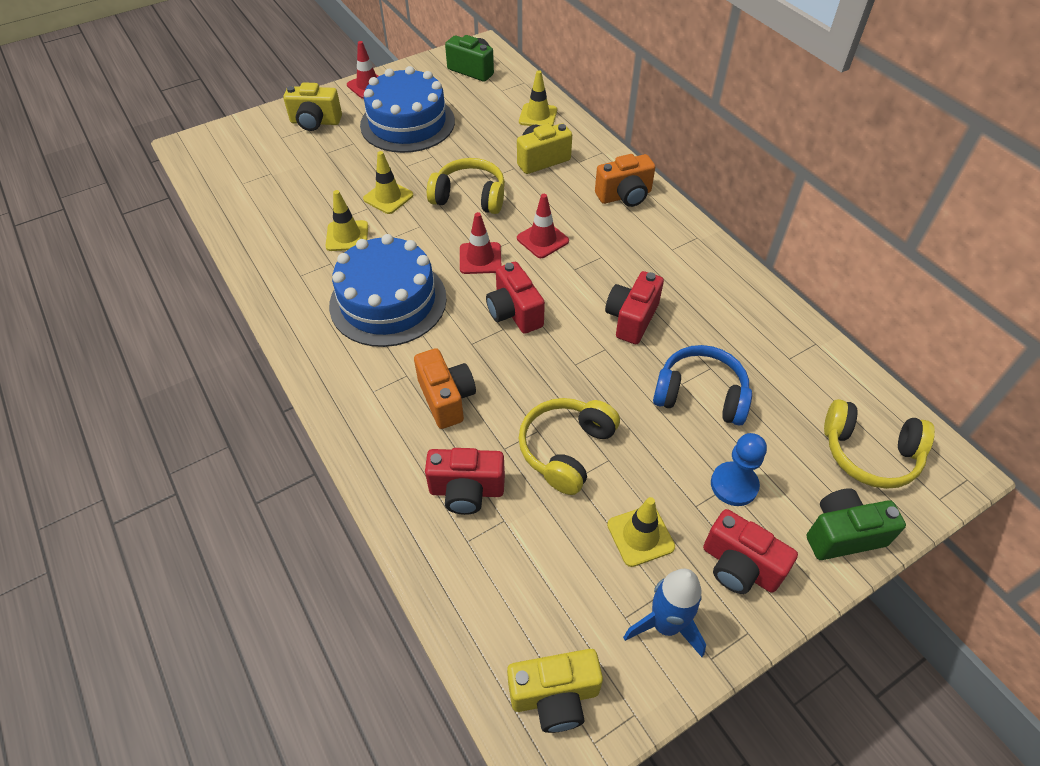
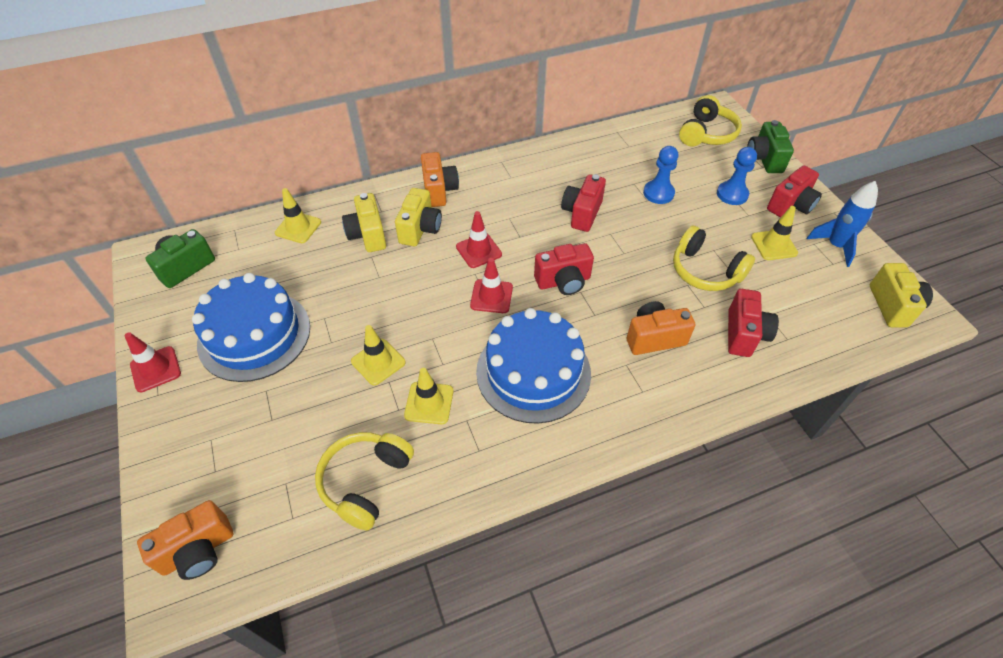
camera: 80 degrees left, 0 degrees up
yellow camera [283,82,342,131] -> yellow camera moved to [395,188,442,246]
yellow headphones [427,158,505,214] -> yellow headphones moved to [315,432,414,530]
red camera [605,271,664,344] -> red camera turned 75 degrees clockwise [561,174,606,232]
blue headphones [653,345,752,426] -> blue pawn [643,146,678,204]
none -> orange camera [137,500,233,580]

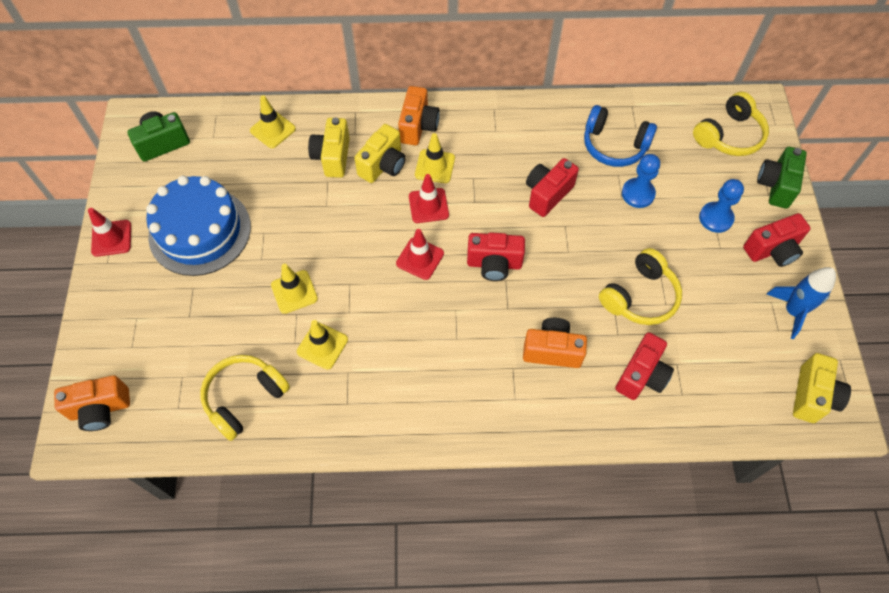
camera: 20 degrees right, 10 degrees up
blue cake [476,308,591,424] -> none
yellow headphones [673,226,755,291] -> yellow headphones turned 105 degrees counterclockwise [599,248,682,325]
yellow traffic cone [751,206,798,260] -> yellow traffic cone moved to [415,133,455,183]
none -> blue headphones [584,105,657,167]

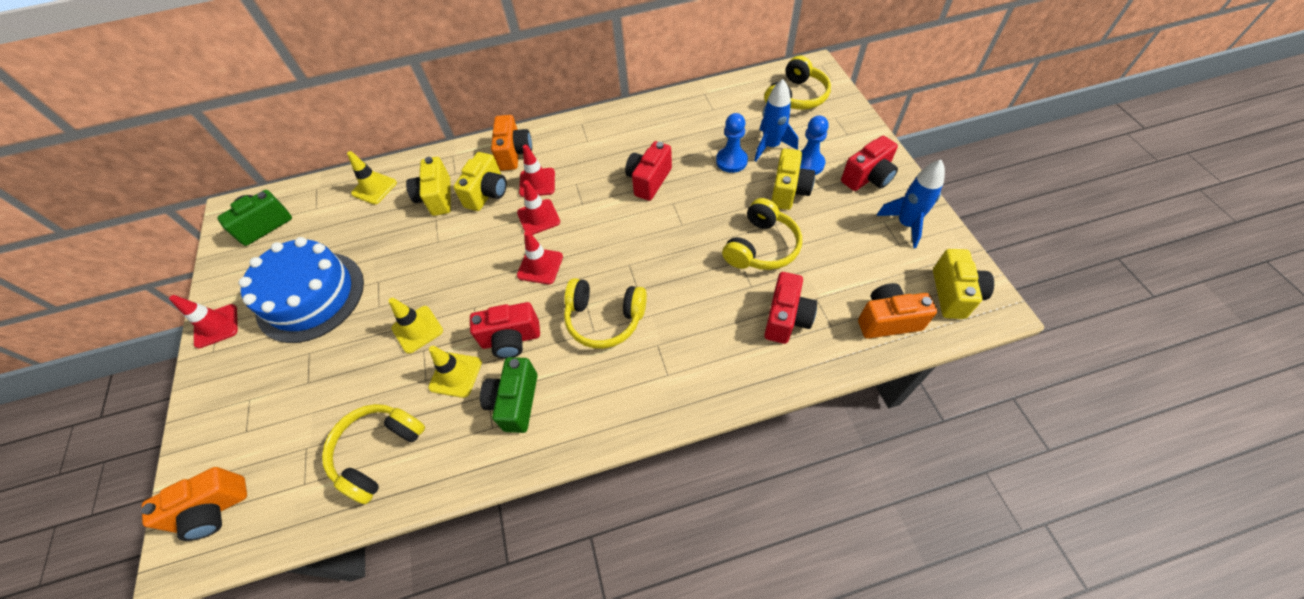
camera: 10 degrees left, 5 degrees down
yellow traffic cone [415,133,455,183] -> red traffic cone [519,145,555,197]
red camera [467,232,525,281] -> red camera moved to [470,302,540,359]
orange camera [523,318,587,368] -> orange camera moved to [858,283,937,339]
blue headphones [584,105,657,167] -> none
green camera [757,147,807,209] -> green camera moved to [480,357,537,433]
none -> yellow headphones [564,278,647,349]
none -> blue rocket [754,79,799,161]
none -> yellow camera [771,148,815,210]

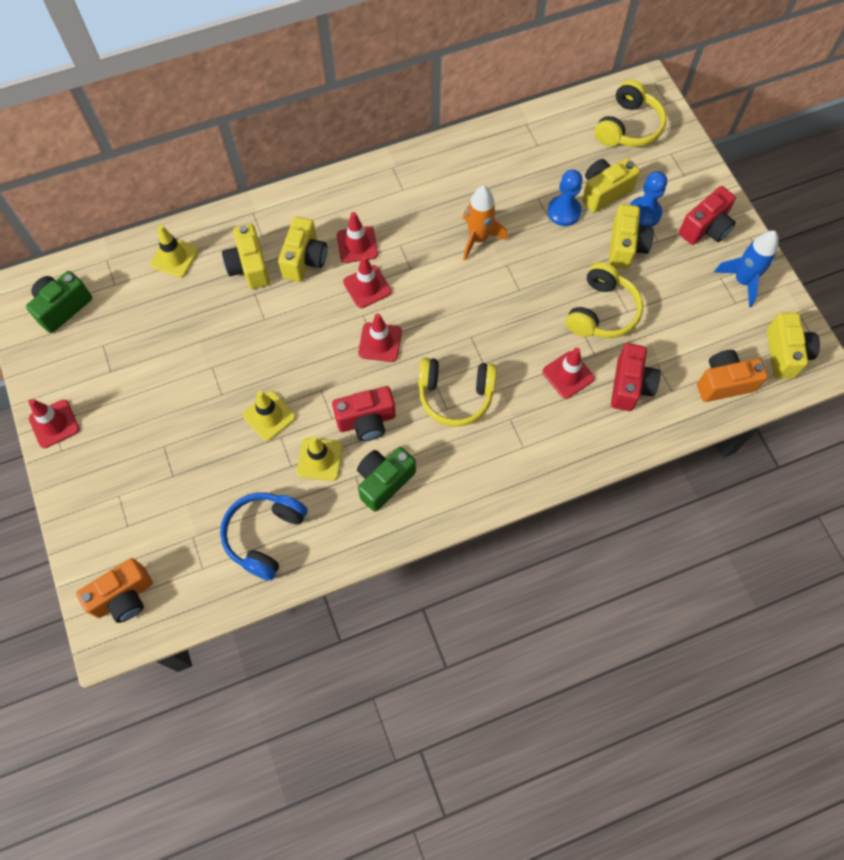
camera: 10 degrees left, 10 degrees up
blue cake [238,237,364,343] -> none
yellow headphones [322,404,425,504] -> blue headphones [220,492,308,581]
green camera [480,357,537,433] -> green camera turned 45 degrees clockwise [357,447,416,512]
orange camera [491,115,532,171] -> none
red camera [625,141,672,201] -> orange rocket [463,186,507,261]
blue rocket [754,79,799,161] -> yellow camera [582,158,640,213]
none -> red traffic cone [542,348,595,399]

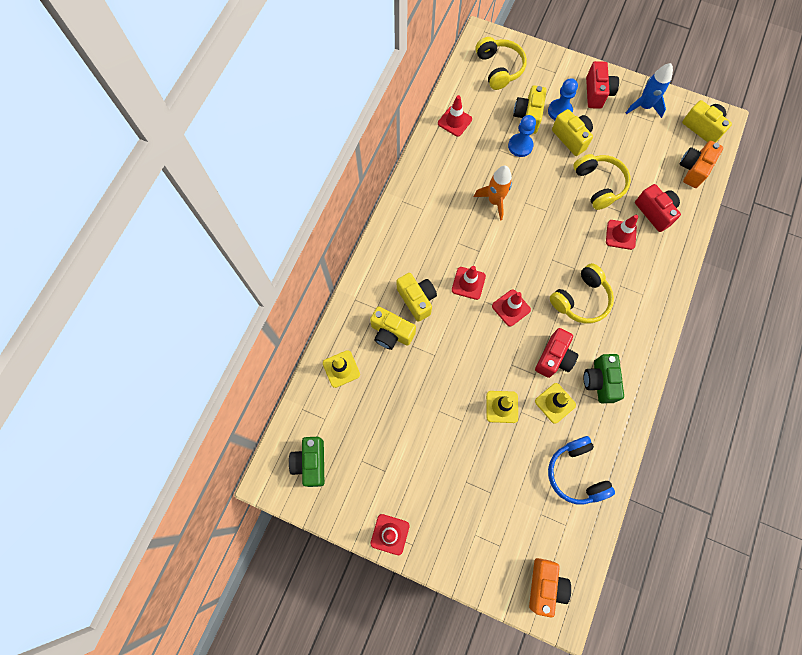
camera: 45 degrees left, 5 degrees up
red traffic cone [337,212,378,263] -> red traffic cone moved to [438,95,472,137]

